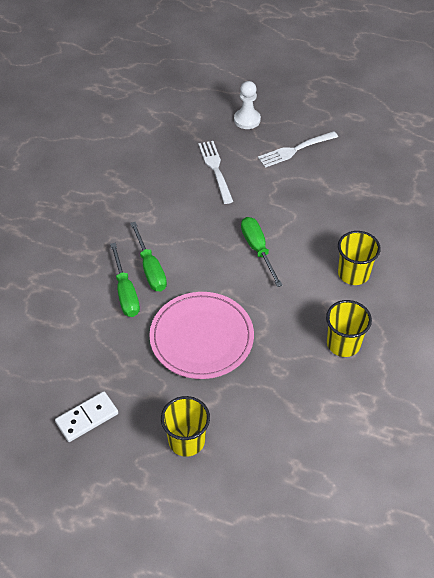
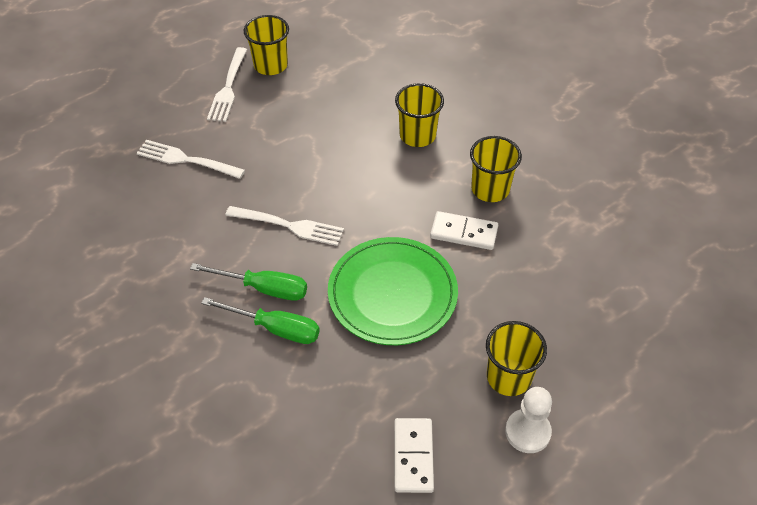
camera: 55 degrees left, 0 degrees up
pink plate [149,292,254,379] -> green plate [328,237,458,345]
white pawn [234,81,261,129] -> white pawn moved to [505,387,552,453]
green screwdriver [241,217,283,287] -> none
none -> white fork [225,206,344,246]
none -> yellow cup [244,15,289,75]
none -> white domino [430,211,498,250]

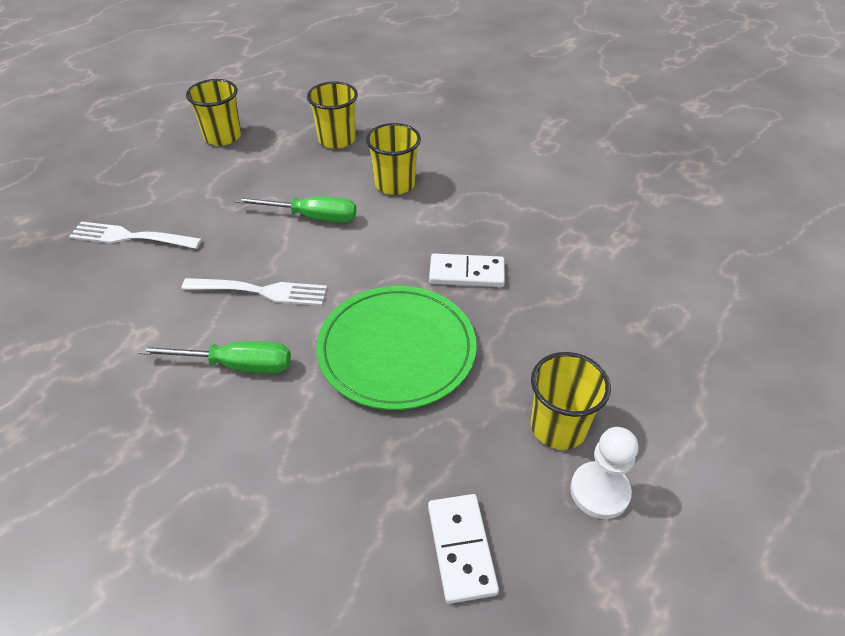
camera: 10 degrees left, 5 degrees down
green screwdriver [201,297,320,344] -> green screwdriver moved to [235,196,357,223]
white fork [207,47,247,122] -> none
yellow cup [470,136,522,202] -> yellow cup moved to [307,82,358,149]

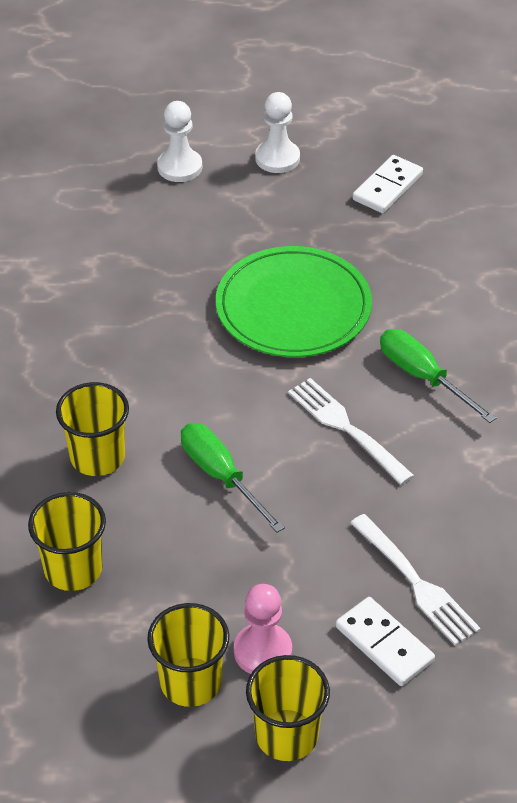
camera: 135 degrees left, 0 degrees up
white domino [429,253,505,287] -> white domino moved to [336,597,435,686]
yellow cup [531,352,611,450] -> yellow cup moved to [246,655,330,761]
none -> white pawn [157,101,202,182]
none -> pink pawn [234,584,292,674]

